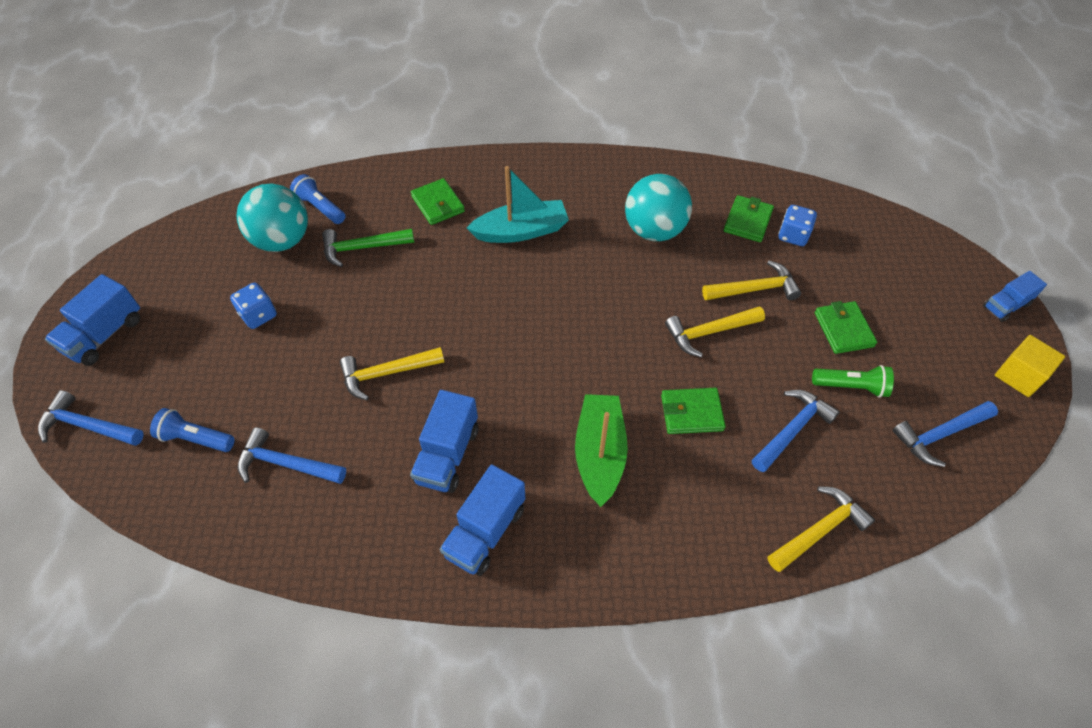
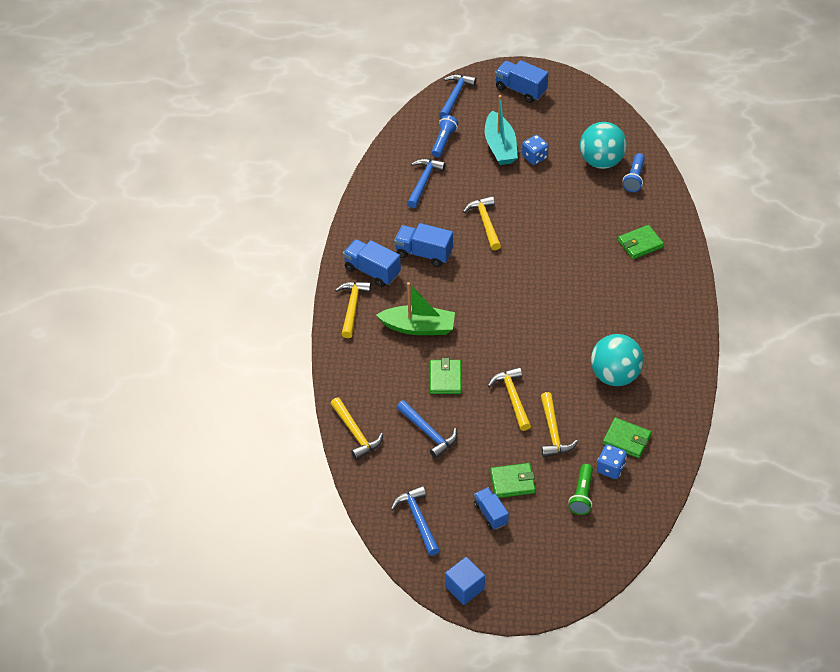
camera: 95 degrees right, 5 degrees down
blue flashlight [290,174,345,224] -> blue flashlight turned 150 degrees clockwise [623,153,645,192]
green hammer [322,229,414,267] -> none
turquoise boat [467,166,569,243] -> turquoise boat moved to [485,95,518,165]
green flashlight [812,365,894,398] -> green flashlight moved to [568,464,593,515]
blue truck [983,271,1047,322] -> blue truck moved to [474,487,509,530]
yellow cube [995,335,1065,397] -> blue cube [445,557,485,605]
none -> yellow hammer [335,281,371,338]

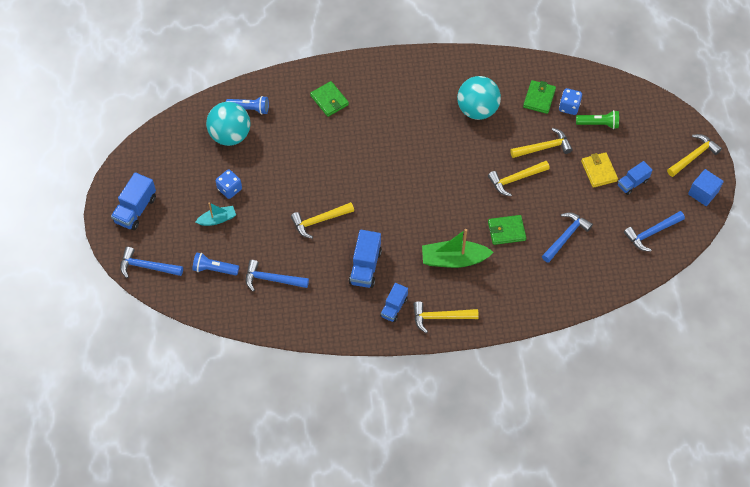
camera: 100 degrees left, 10 degrees up
yellow hammer [330,397,383,460] -> yellow hammer moved to [667,134,722,177]
blue truck [343,239,401,287] -> blue truck [380,283,408,322], size x0.66
green boat [376,282,455,335] -> green boat turned 90 degrees counterclockwise [422,229,494,268]
turquoise boat [485,95,518,165] -> turquoise boat [196,203,236,226], size x0.59
green wallet [490,463,536,498] -> yellow wallet [581,152,618,188]

